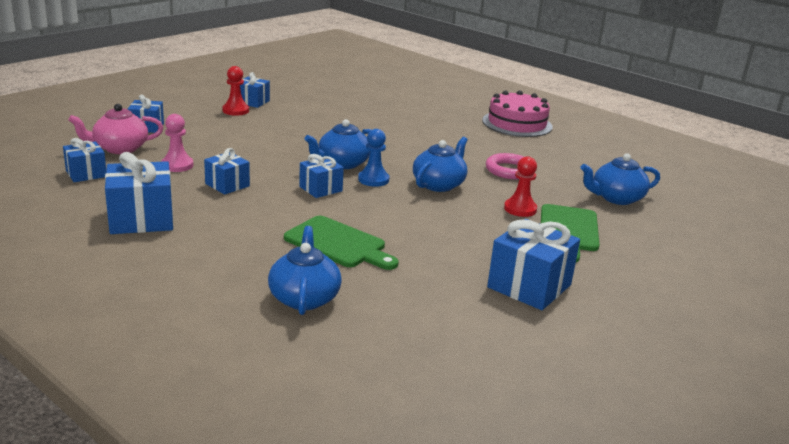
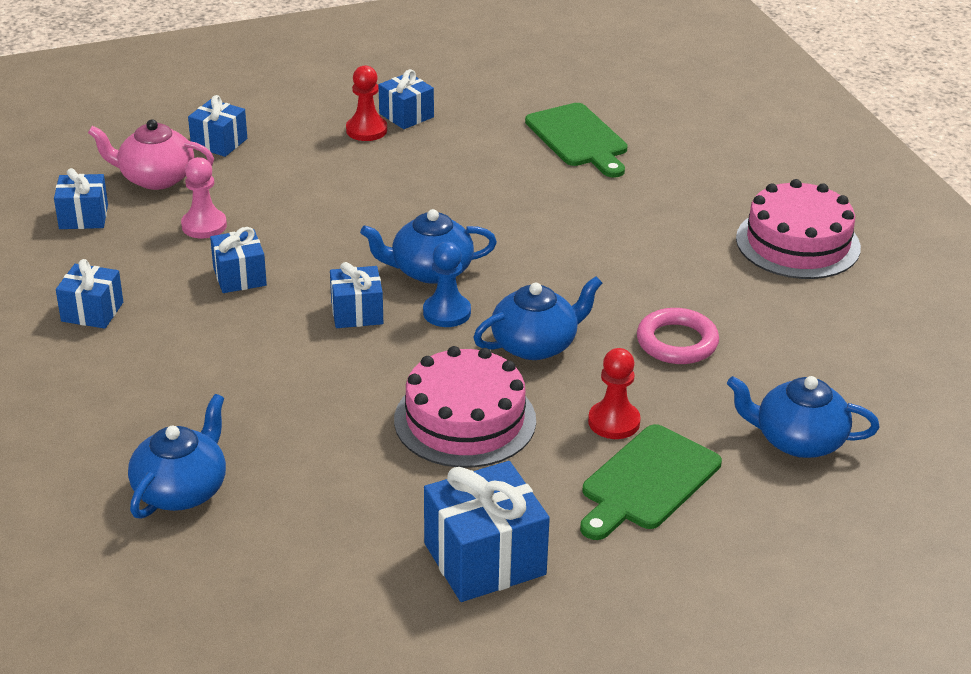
camera: 30 degrees right, 10 degrees up
blue gift [105,152,173,234] -> blue gift [56,259,123,329], size x0.60
green cutting board [284,216,398,270] -> green cutting board moved to [525,103,628,178]
none -> pink cake [394,346,536,468]

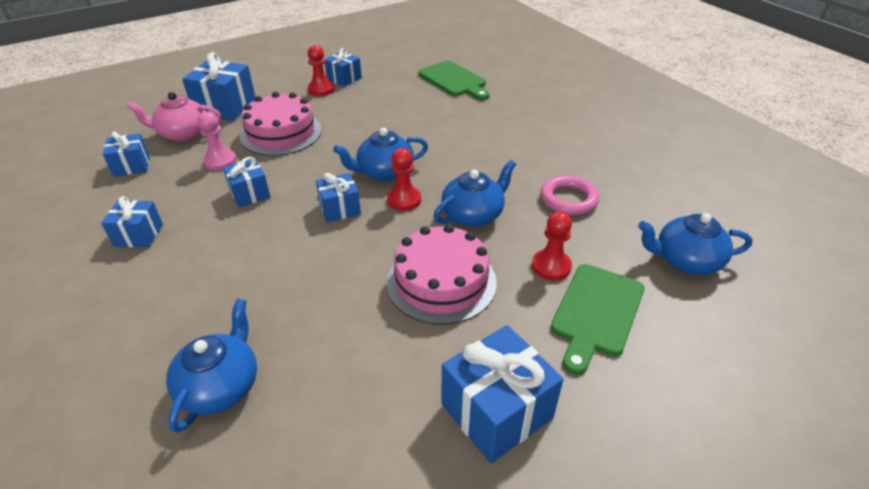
camera: 10 degrees left, 5 degrees up
blue gift [188,95,247,157] -> blue gift [182,52,255,121], size x1.67
blue pawn [423,242,471,327] -> red pawn [387,148,421,211]
pink cake [736,179,861,279] -> pink cake moved to [240,92,322,156]

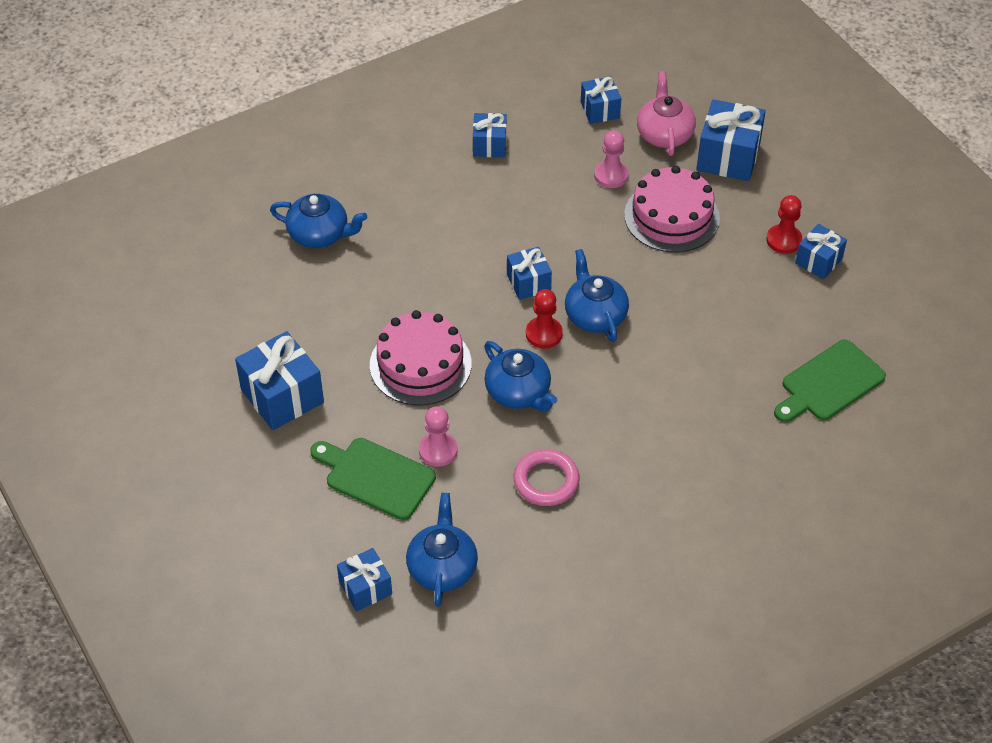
camera: 90 degrees right, 10 degrees up
blue gift [223,157,270,207] -> blue gift moved to [337,548,392,611]
red pawn [532,211,572,280] -> pink pawn [419,406,457,467]

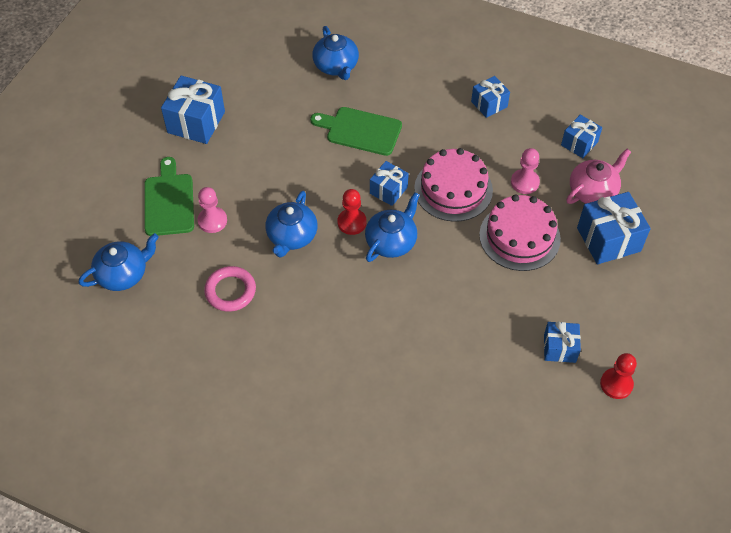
camera: 55 degrees right, 5 degrees up
blue gift [337,548,392,611] -> none
pink cake [370,310,472,405] -> pink cake moved to [414,148,493,222]
red pawn [766,195,802,254] -> red pawn moved to [600,353,637,399]
green cutting board [774,339,886,422] -> green cutting board moved to [310,107,402,156]

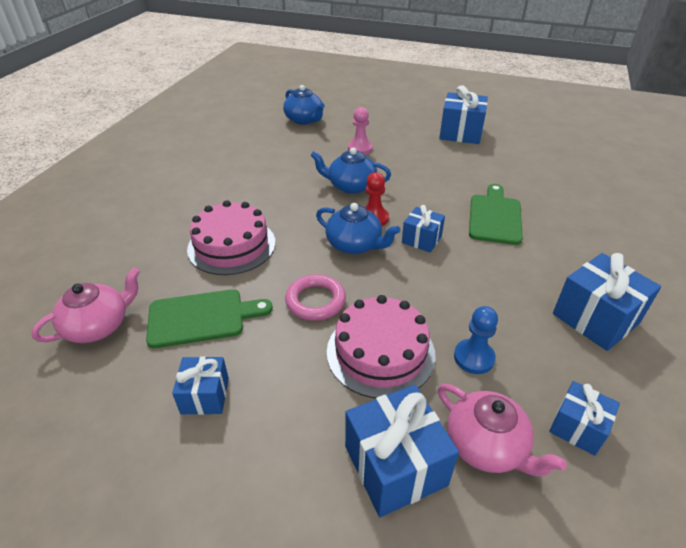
camera: 85 degrees right, 15 degrees down
green cutting board [144,157,194,236] -> green cutting board moved to [146,289,273,348]
pink ring [204,266,256,312] -> pink ring moved to [285,274,346,321]
blue teapot [312,26,359,80] -> none
pink cake [414,148,493,222] -> pink cake moved to [187,200,276,275]
blue gift [471,76,510,118] -> blue gift [553,253,661,351], size x1.67
pink pawn [511,148,540,194] -> blue pawn [454,306,498,374]
red pawn [600,353,637,399] -> none
none -> pink teapot [31,267,140,343]

